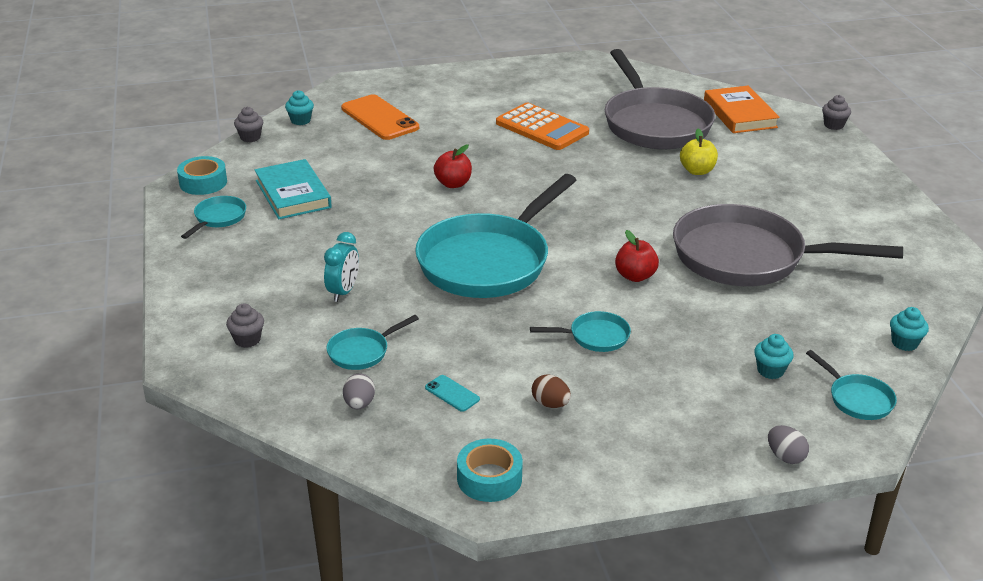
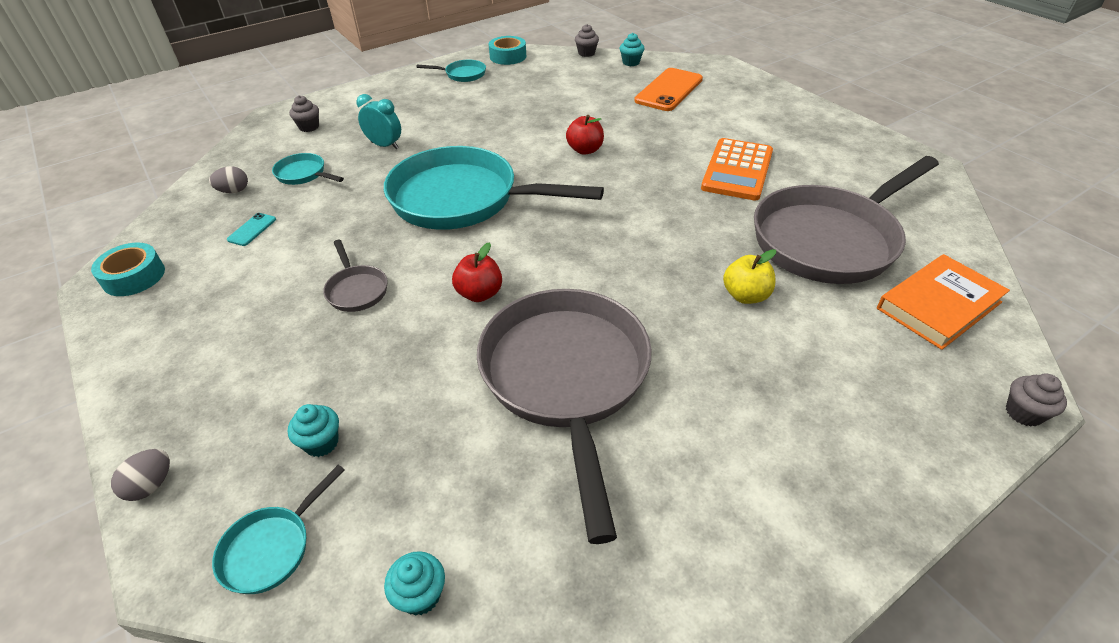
camera: 70 degrees right, 10 degrees up
turquoise book [255,159,332,219] -> none
turquoise clock [324,232,359,302] -> turquoise clock turned 150 degrees counterclockwise [356,94,401,149]
turquoise pan [530,311,631,352] -> grey pan [323,240,387,312]
brown egg [532,374,571,408] -> none

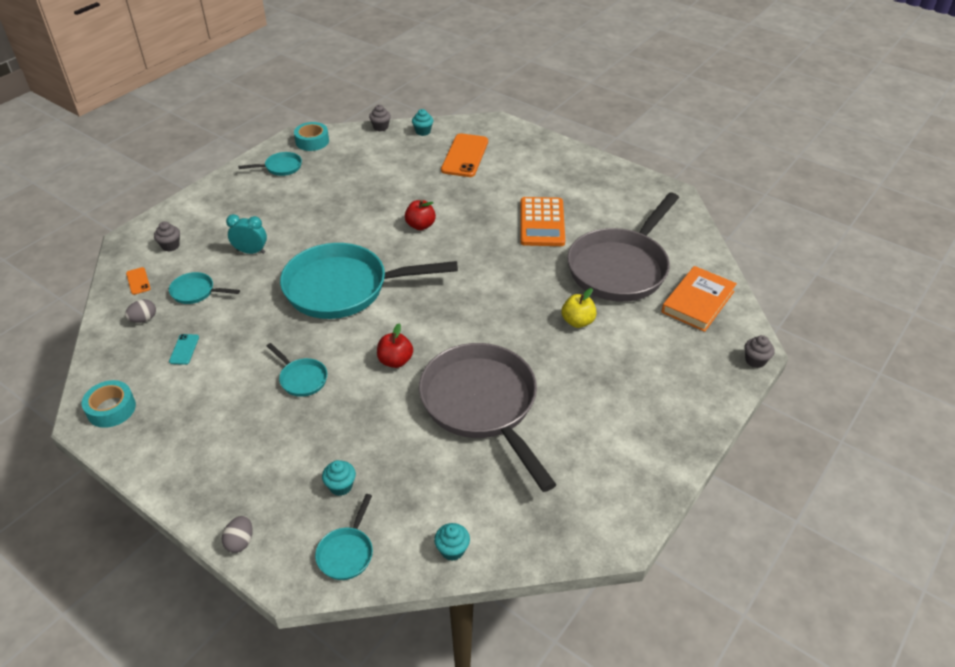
camera: 20 degrees left, 0 degrees up
grey pan [323,240,387,312] -> turquoise pan [267,343,327,397]
none -> orange phone [126,267,151,295]

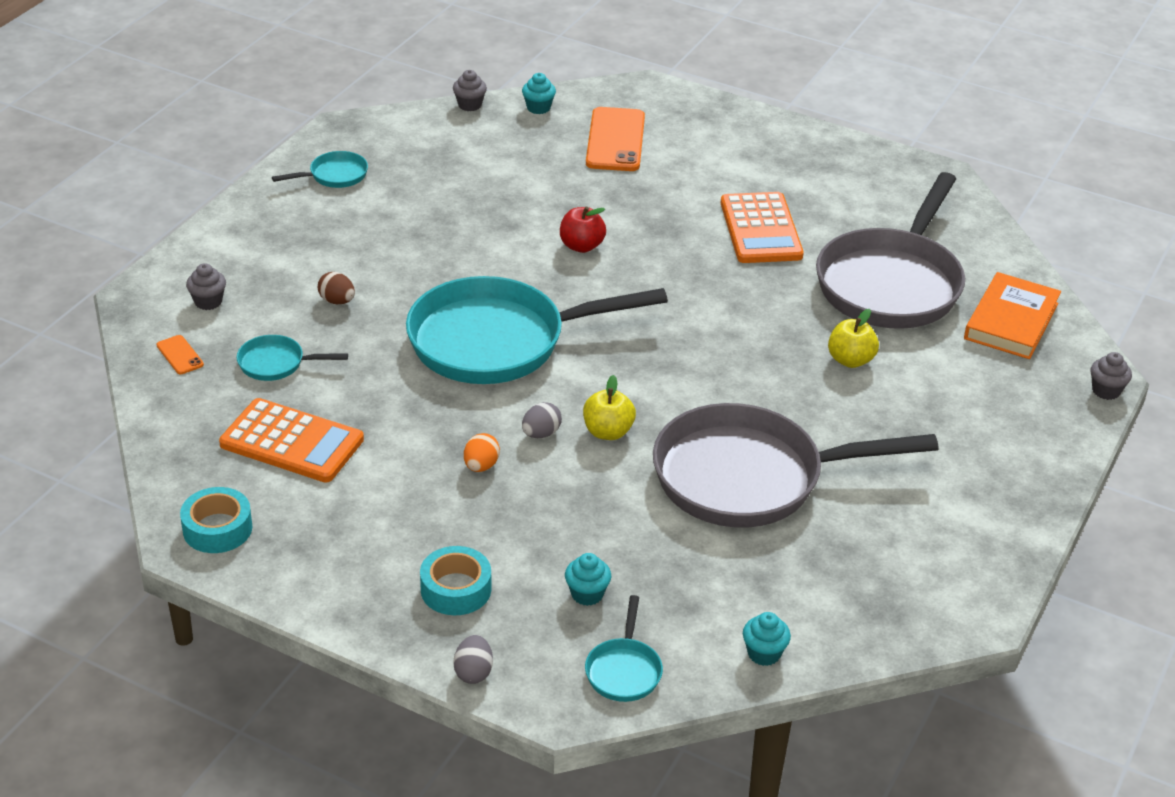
camera: 10 degrees left, 5 degrees down
grey egg [125,299,156,323] -> grey egg moved to [522,402,562,438]
turquoise phone [169,334,199,365] -> orange calculator [219,398,364,483]
turquoise clock [226,214,267,254] -> brown egg [318,272,355,304]
turquoise pan [267,343,327,397] -> orange egg [464,433,500,472]
turquoise tape [294,122,329,151] -> turquoise tape moved to [420,546,491,615]
red apple [377,323,413,368] -> yellow apple [583,375,636,440]
grey pan [419,343,557,492] -> grey pan turned 60 degrees counterclockwise [653,403,939,528]

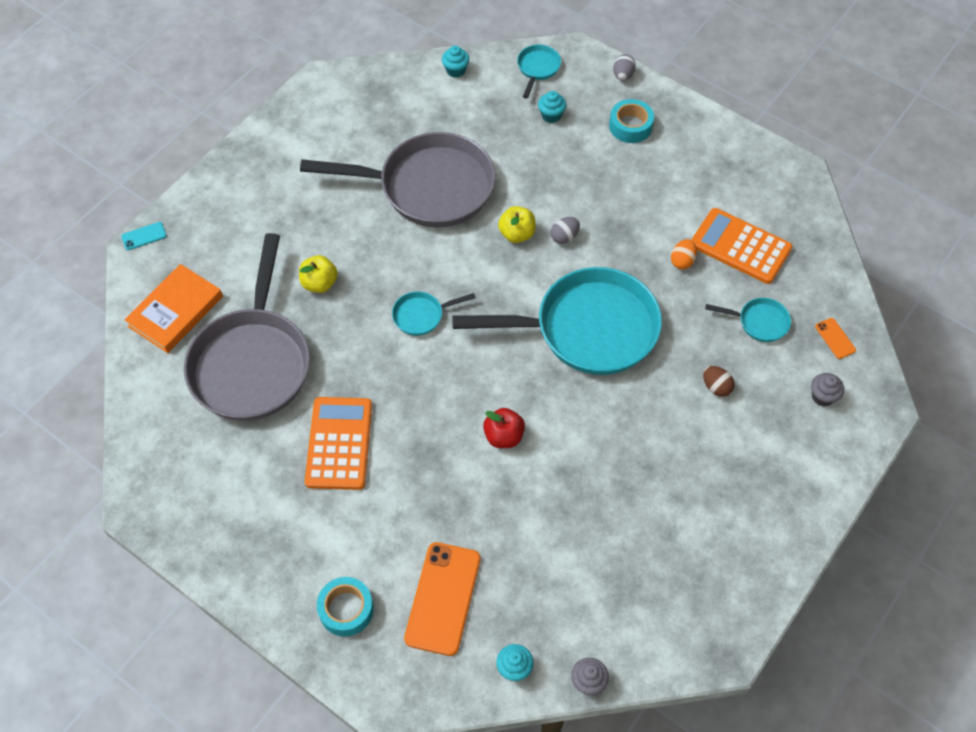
camera: 170 degrees left, 20 degrees up
turquoise tape [180,487,253,553] -> turquoise tape moved to [317,577,374,637]
turquoise pan [272,151,368,188] -> turquoise pan moved to [392,291,476,336]
orange egg [464,433,500,472] -> orange egg moved to [671,239,697,269]
grey pan [816,172,965,329] -> grey pan turned 150 degrees clockwise [184,233,310,421]
grey cupcake [1090,352,1132,400] -> turquoise phone [121,222,167,250]

